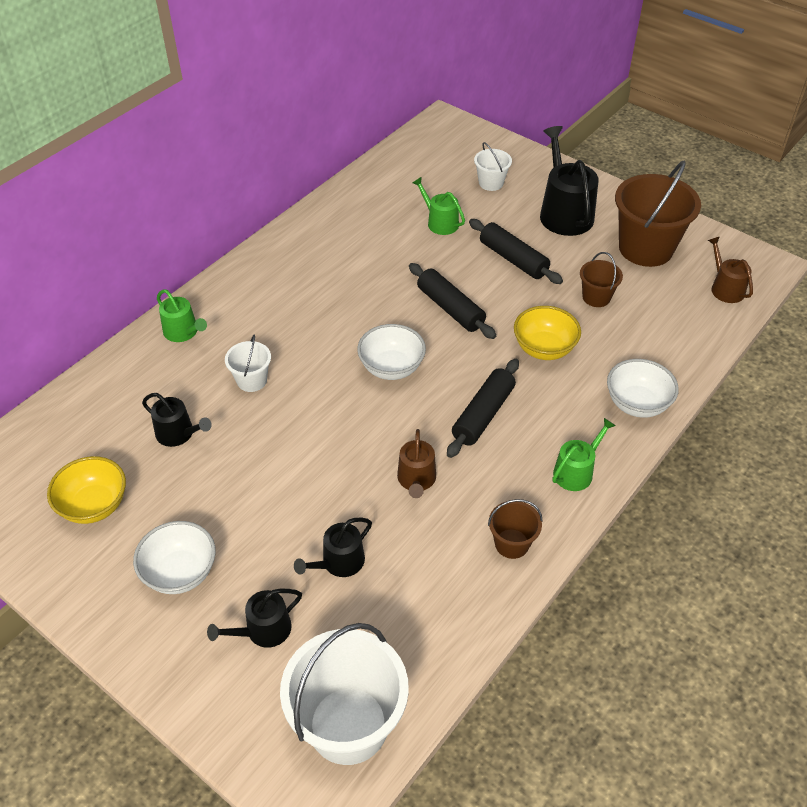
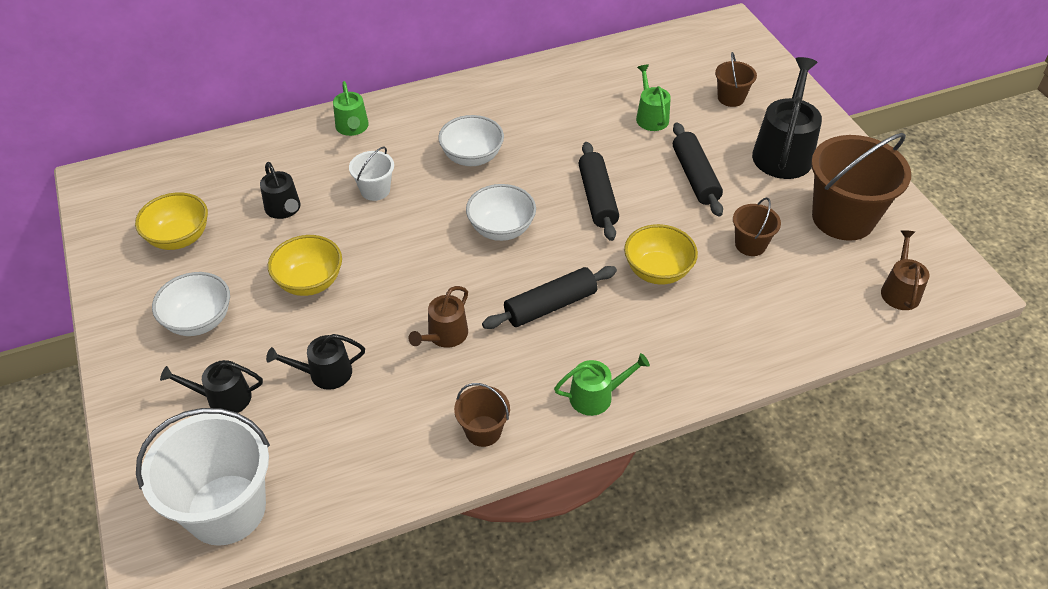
camera: 30 degrees right, 0 degrees up
white bucket [474,142,512,191] -> brown bucket [715,52,757,107]
white bowl [607,359,679,418] -> white bowl moved to [438,115,504,166]
none -> yellow bowl [268,235,342,296]

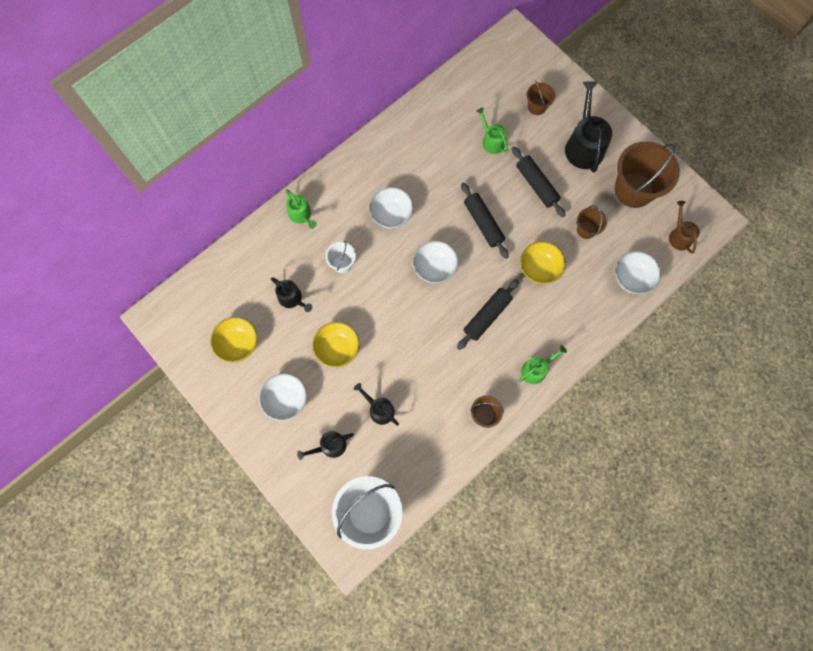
camera: 20 degrees left, 25 degrees up
black watering can [266,334,365,390] -> black watering can turned 75 degrees clockwise [354,383,399,426]
brown watering can [408,286,468,348] -> none
none -> white bowl [615,251,661,294]

